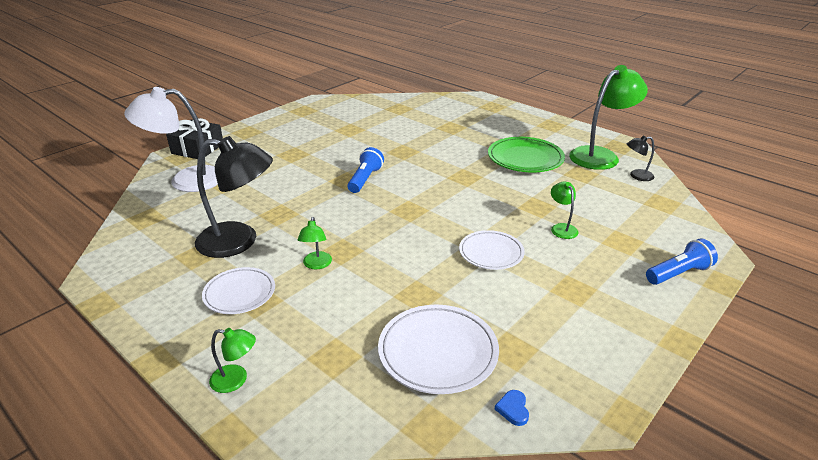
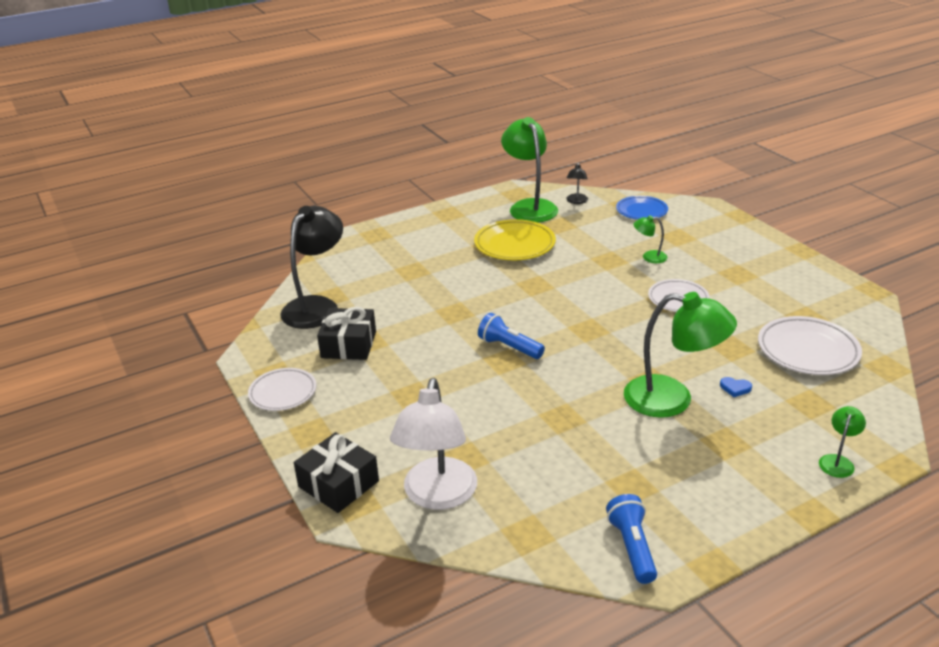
camera: 70 degrees left, 0 degrees up
black lamp [195,136,273,258] -> black lamp moved to [280,206,343,329]
white plate [202,267,275,314] -> white plate moved to [248,368,316,411]
green lamp [298,217,332,269] -> green lamp [624,292,737,418], size x2.18
green plate [488,137,565,172] -> yellow plate [474,219,556,260]
blue heart [495,390,529,426] -> blue heart moved to [720,377,752,397]
blue flashlight [646,238,718,285] -> blue flashlight moved to [606,494,657,584]
none -> black gift [317,307,376,360]
none -> blue plate [616,196,668,220]

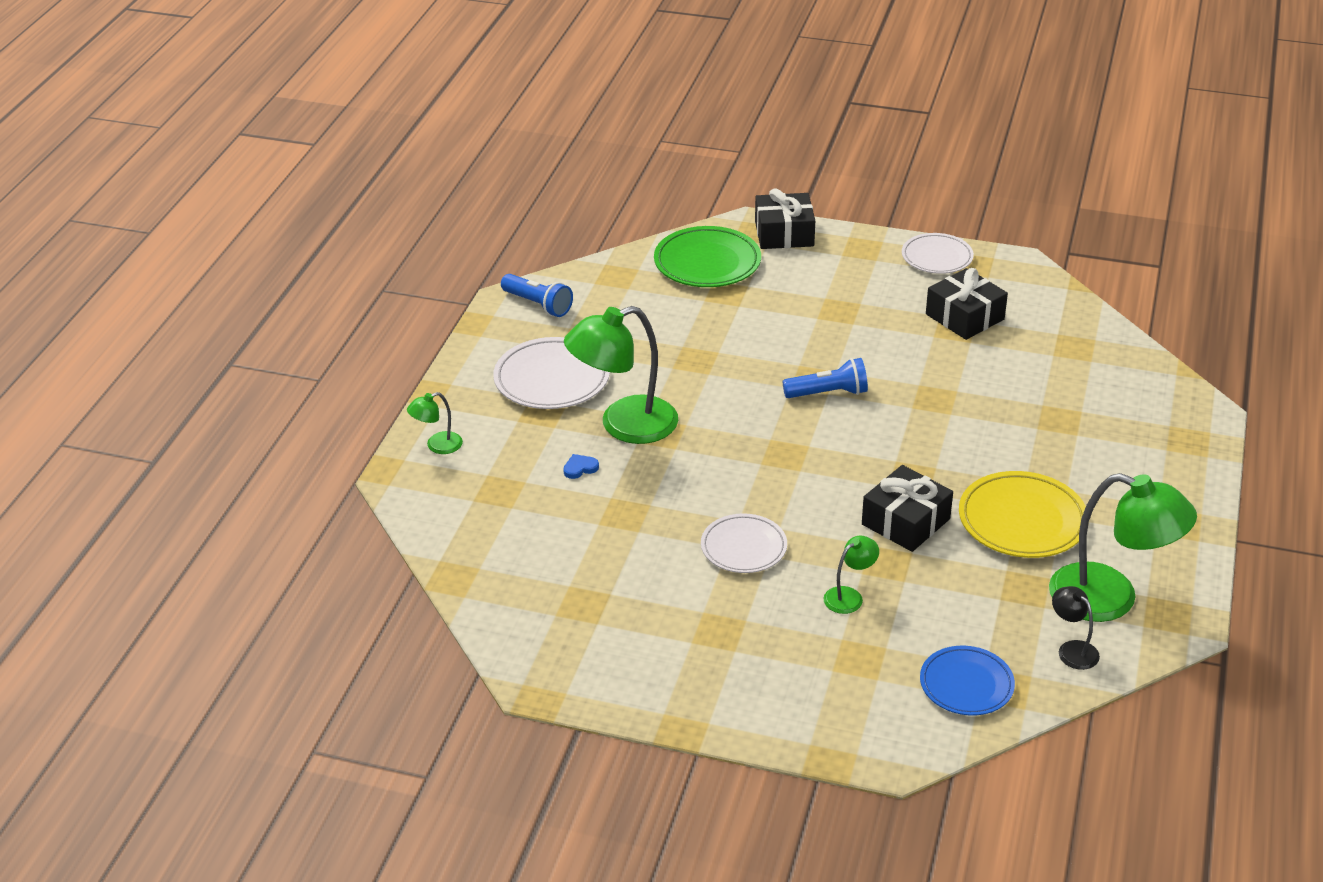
camera: 135 degrees right, 5 degrees up
black lamp [280,206,343,329] -> none
white lamp [390,378,477,510] -> green plate [654,226,761,287]
white plate [758,316,862,375] -> white plate moved to [493,337,610,409]
green lamp [819,406,866,478] -> green lamp turned 75 degrees clockwise [407,392,463,454]
none -> black gift [862,465,953,552]

